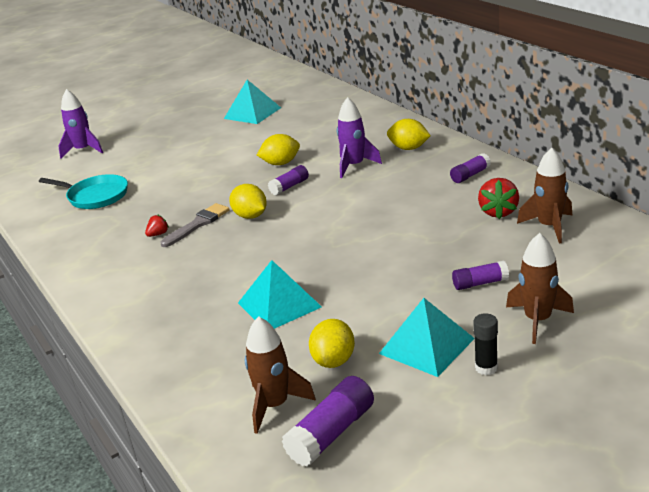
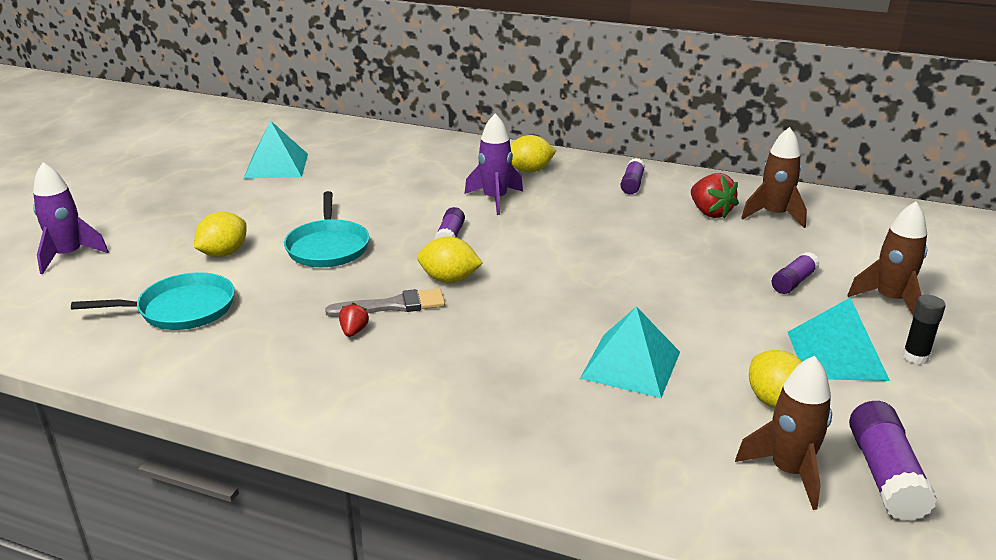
camera: 40 degrees left, 0 degrees up
grey brush [160,203,230,247] -> grey brush turned 75 degrees clockwise [325,289,445,317]
yellow lemon [257,134,300,165] -> yellow lemon moved to [194,212,247,257]
none -> turquoise pan [284,191,369,267]

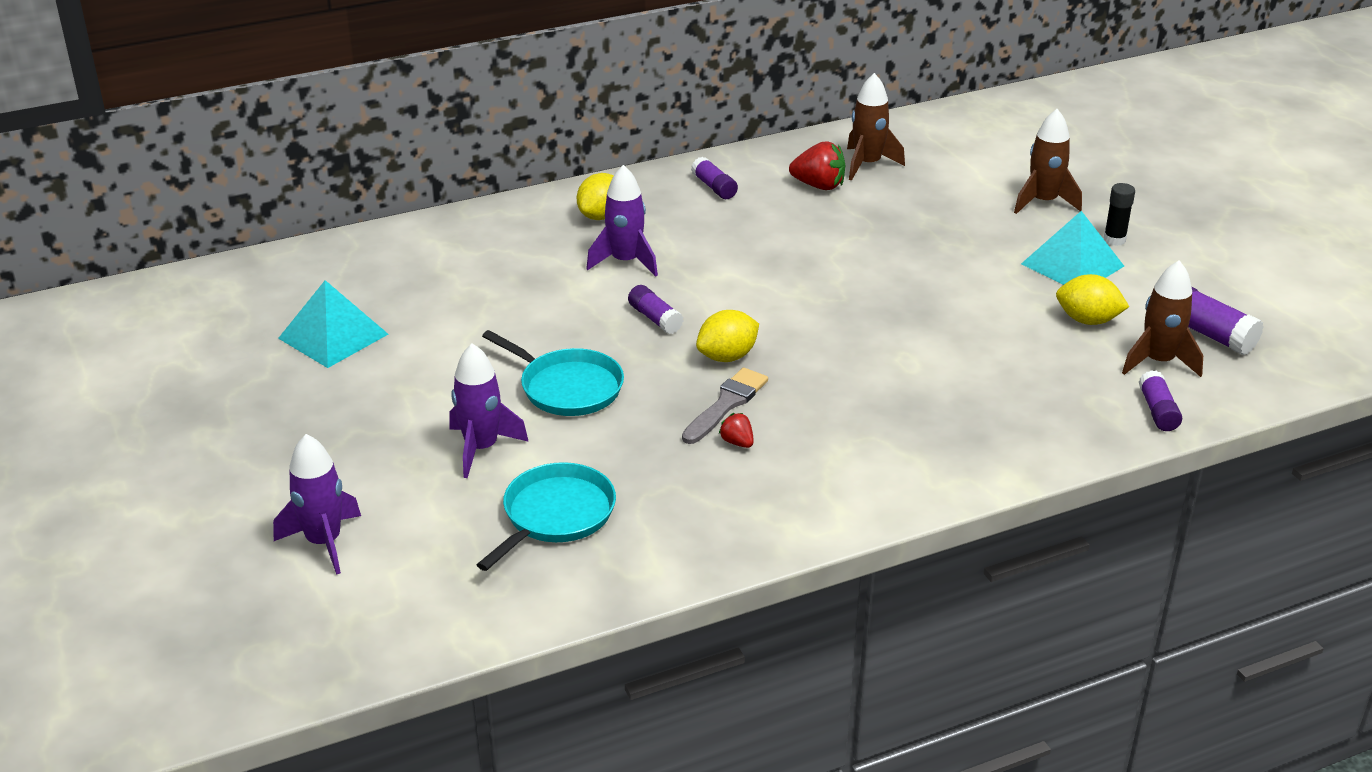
camera: 45 degrees left, 5 degrees up
yellow lemon [194,212,247,257] -> purple rocket [449,343,529,478]
turquoise pyramid [580,306,680,398] -> none
purple glue stick [772,252,820,294] -> purple glue stick moved to [1139,370,1182,431]

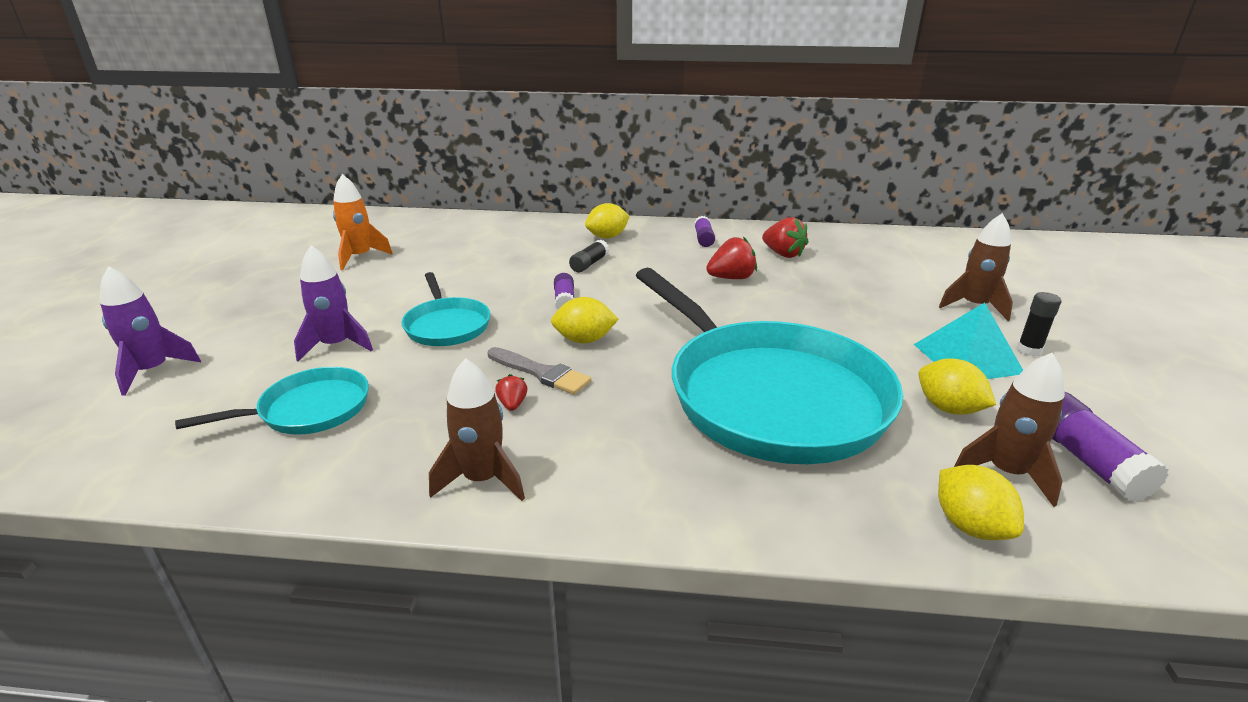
camera: 30 degrees right, 5 degrees down
turquoise pyramid [278,280,388,368] -> orange rocket [333,174,393,270]
purple rocket [586,165,658,277] -> black glue stick [569,240,609,272]
grey brush [682,367,768,444] -> grey brush turned 60 degrees clockwise [488,347,591,395]
brown rocket [847,73,905,181] -> brown rocket moved to [429,358,525,501]
purple glue stick [1139,370,1182,431] -> yellow lemon [938,465,1024,540]
none -> turquoise pan [636,268,903,464]
none -> red strawberry [706,236,757,279]

